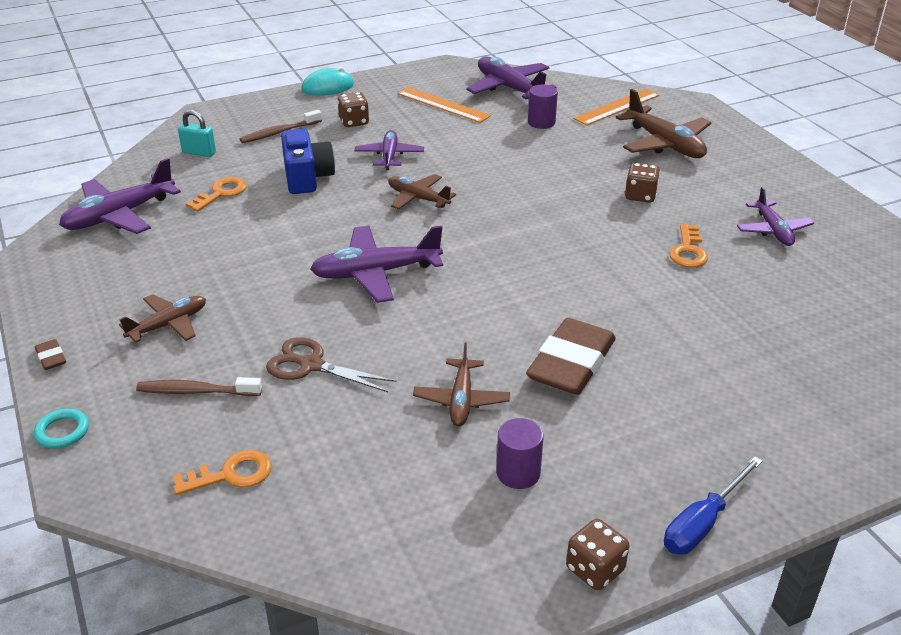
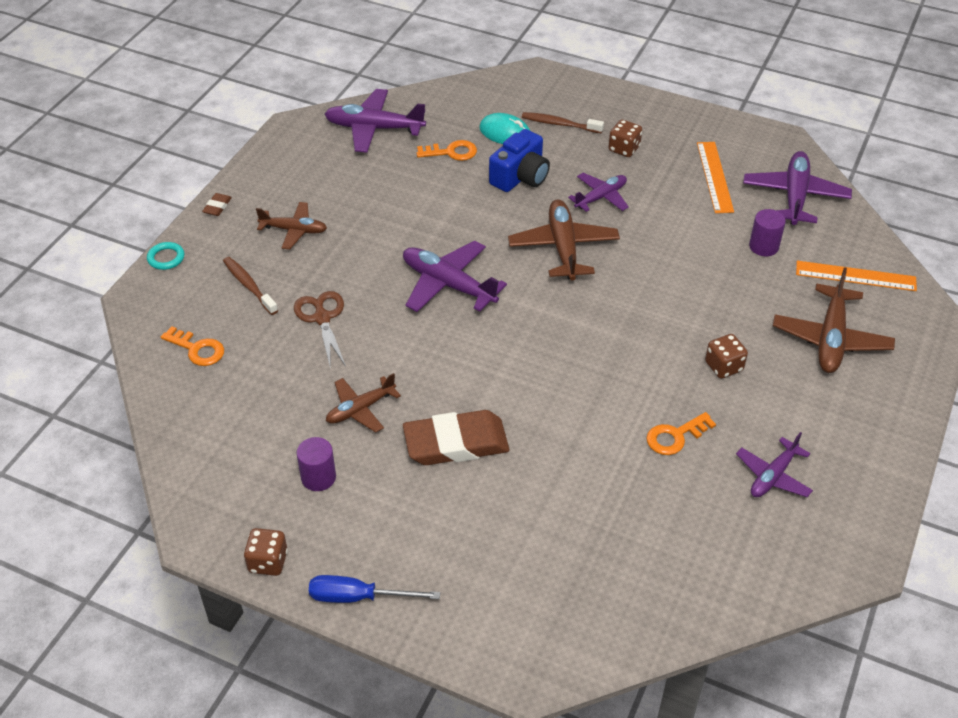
camera: 50 degrees right, 10 degrees up
turquoise padlock [178,110,216,157] -> none
turquoise mouse [301,67,354,96] -> turquoise mouse moved to [479,113,530,144]
brown plane [389,174,456,209] -> brown plane [508,199,620,281], size x1.58

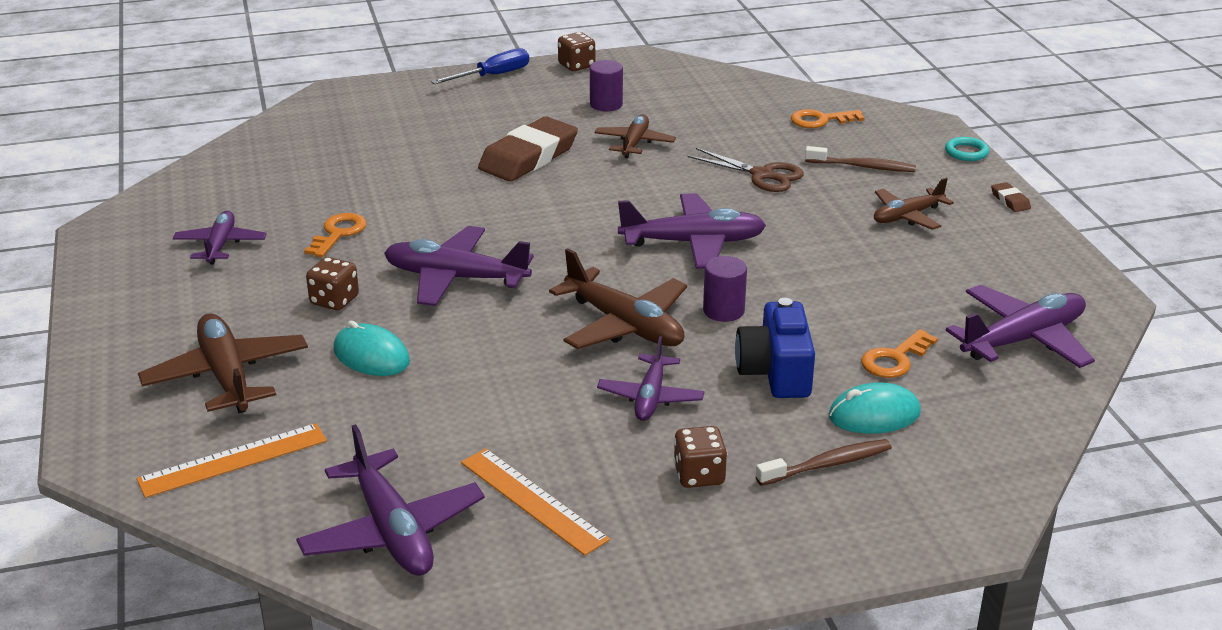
camera: 140 degrees right, 15 degrees down
purple cylinder [749,209,786,256] -> purple cylinder moved to [703,256,747,322]
none -> turquoise mouse [333,321,410,376]
none -> purple plane [384,226,534,306]

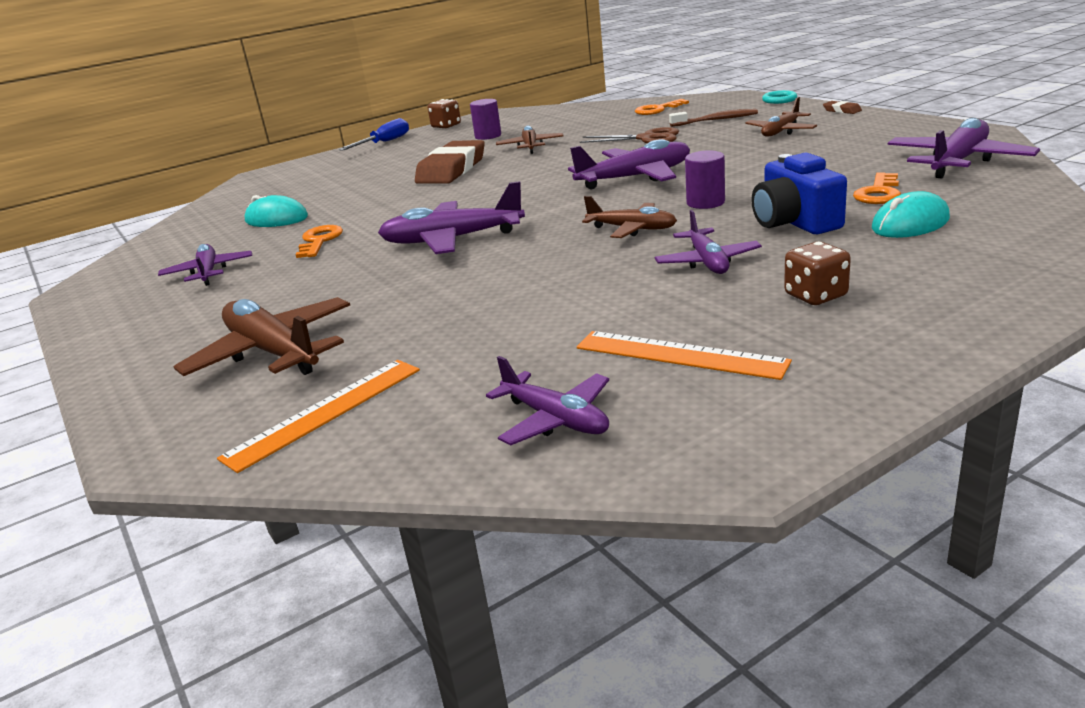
camera: 15 degrees left, 5 degrees down
purple plane [296,424,485,576] -> purple plane [486,356,609,445], size x0.63
brown dice [306,257,359,310] -> none
turquoise mouse [333,321,410,376] -> turquoise mouse moved to [245,195,308,227]
brown plane [549,248,687,349] -> brown plane [582,196,677,238], size x0.63
brown toothbrush [756,439,892,486] -> none

